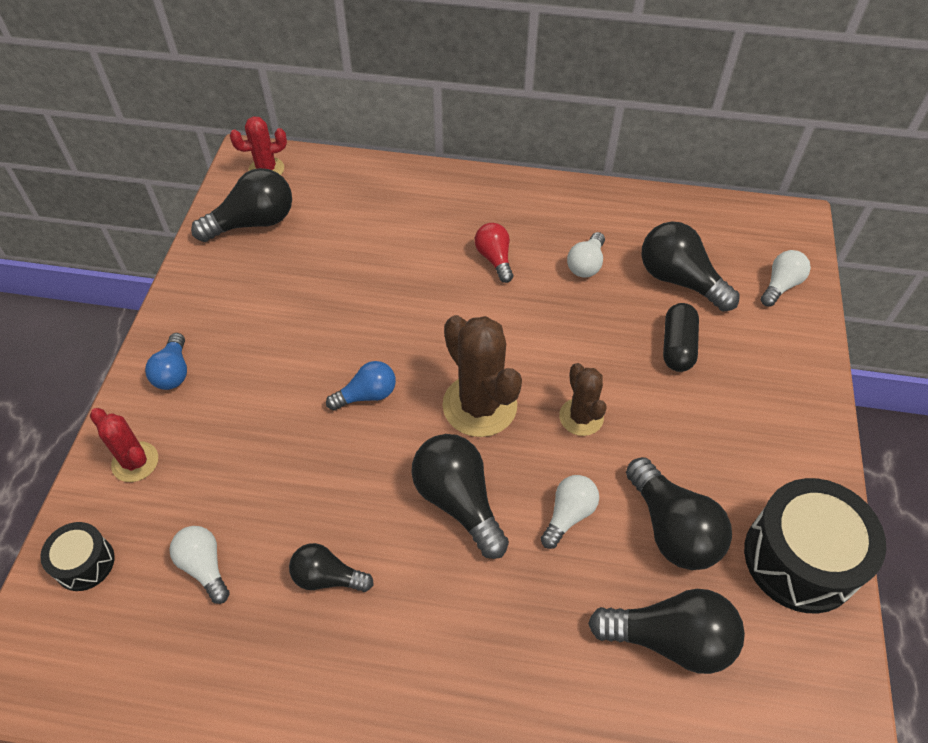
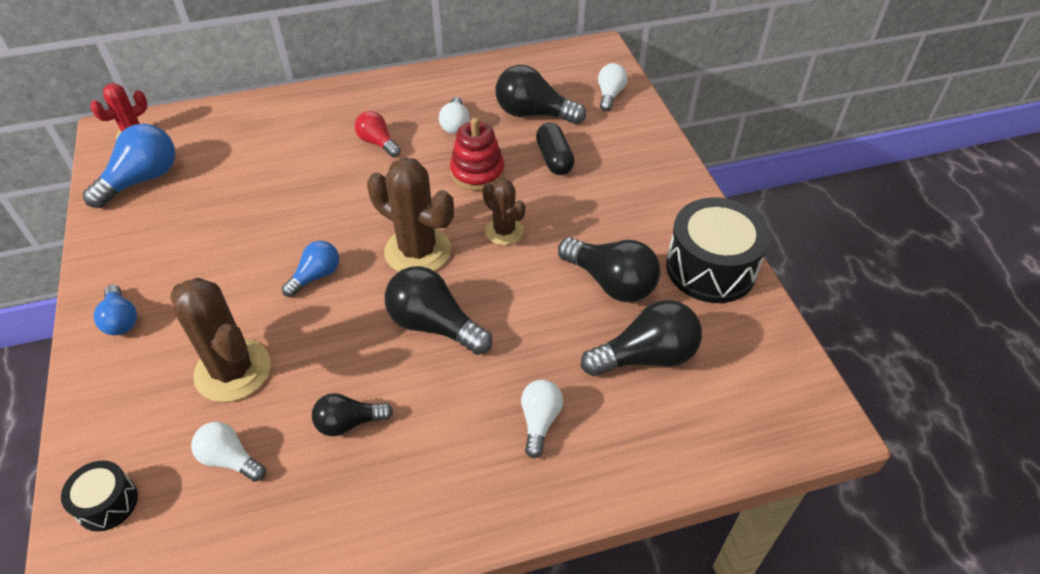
camera: 25 degrees left, 5 degrees down
red cactus [90,408,158,482] -> none
black light bulb [191,168,292,242] -> blue light bulb [83,124,175,208]
white light bulb [541,475,599,549] -> white light bulb moved to [521,380,563,458]
none -> brown cactus [170,278,271,402]
none -> red stacking toy [450,118,505,191]

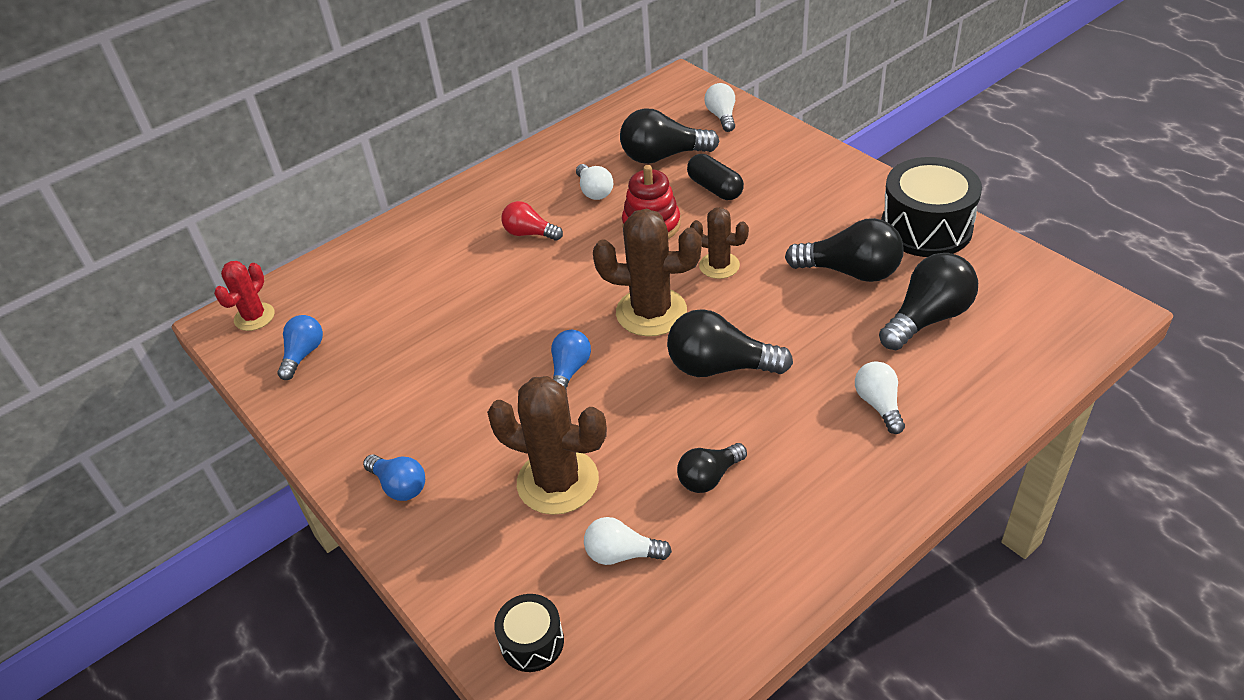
camera: 20 degrees left, 5 degrees down
blue light bulb [83,124,175,208] -> blue light bulb [277,315,323,380], size x0.60

